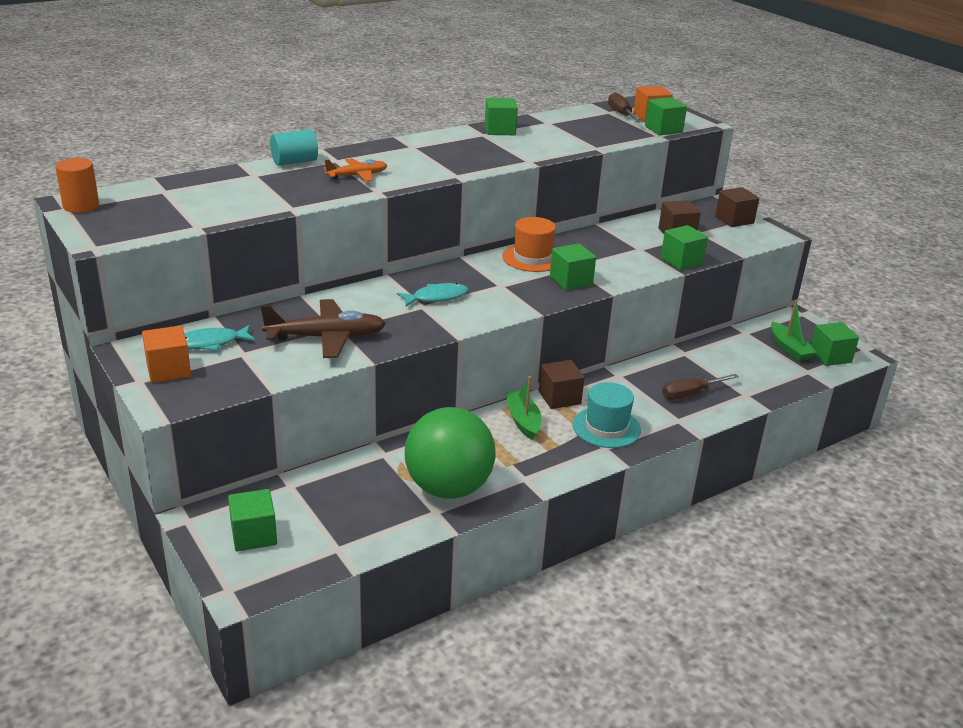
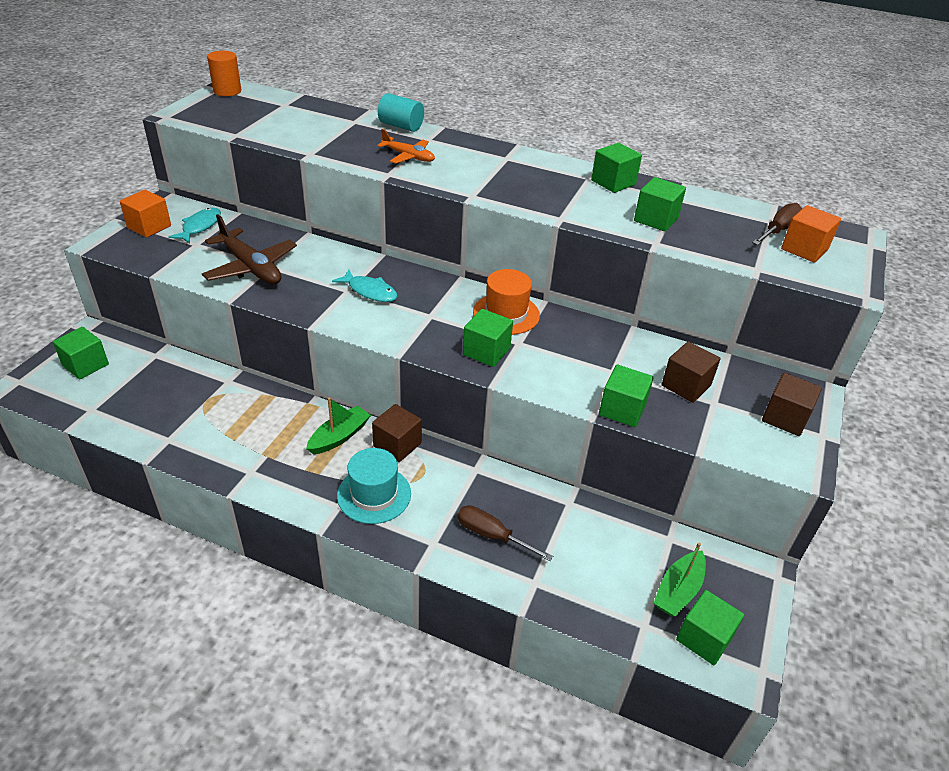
camera: 55 degrees right, 10 degrees up
turquoise fish [184,325,255,351] -> turquoise fish turned 75 degrees clockwise [168,208,221,243]
green ball [405,407,496,499] -> none
green cube [645,97,687,135] -> green cube moved to [634,177,686,232]

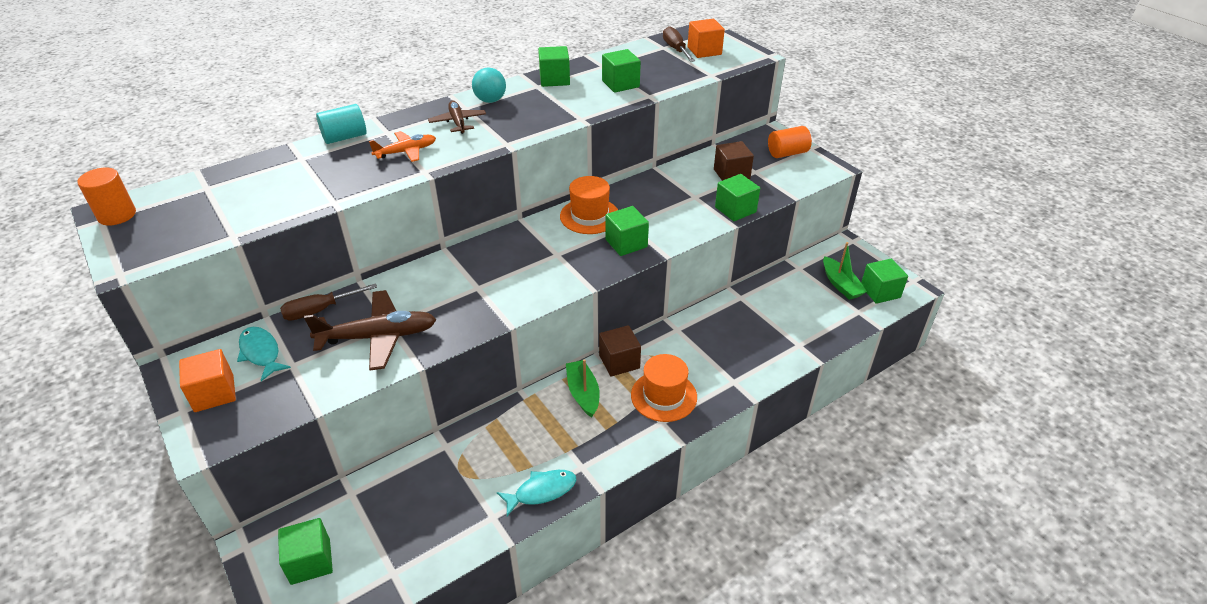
camera: 55 degrees left, 0 degrees up
turquoise fish [332,270,397,302] -> turquoise fish moved to [497,470,577,516]
turquoise hat [337,448,411,524] -> orange hat [631,354,697,422]
brown screwdriver [458,505,553,561] -> brown screwdriver moved to [280,283,377,321]
brown cube [762,373,822,436] -> orange cylinder [768,126,812,158]
none -> brown plane [428,100,486,134]
none -> turquoise ball [472,68,506,103]

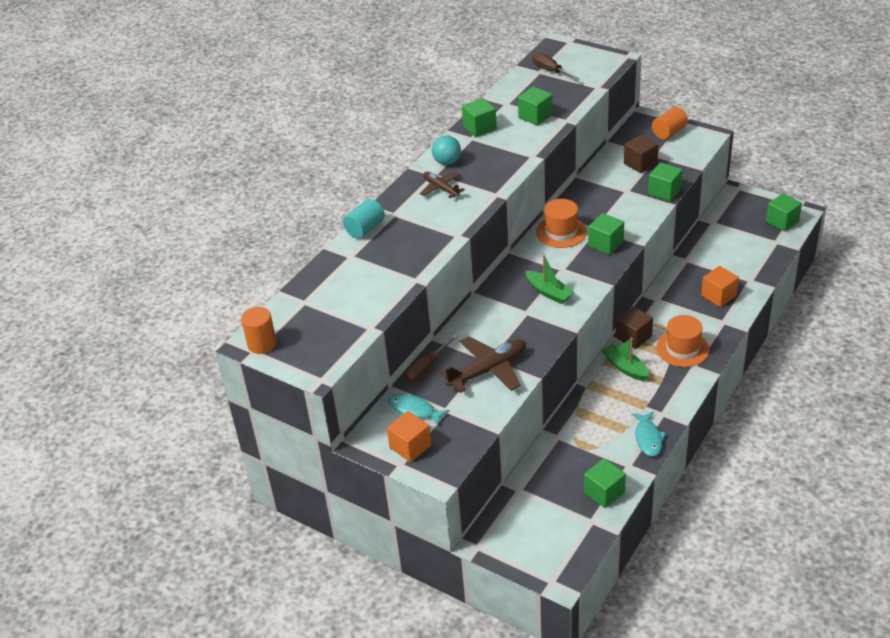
camera: 20 degrees left, 0 degrees up
green cube [278,518,333,585] -> green cube moved to [584,458,626,508]
orange plane [369,131,436,162] -> none
turquoise fish [497,470,577,516] -> turquoise fish turned 135 degrees clockwise [632,411,666,457]
orange cube [688,19,725,58] -> orange cube moved to [701,266,739,307]
green boat [823,242,867,300] -> green boat moved to [526,254,574,304]

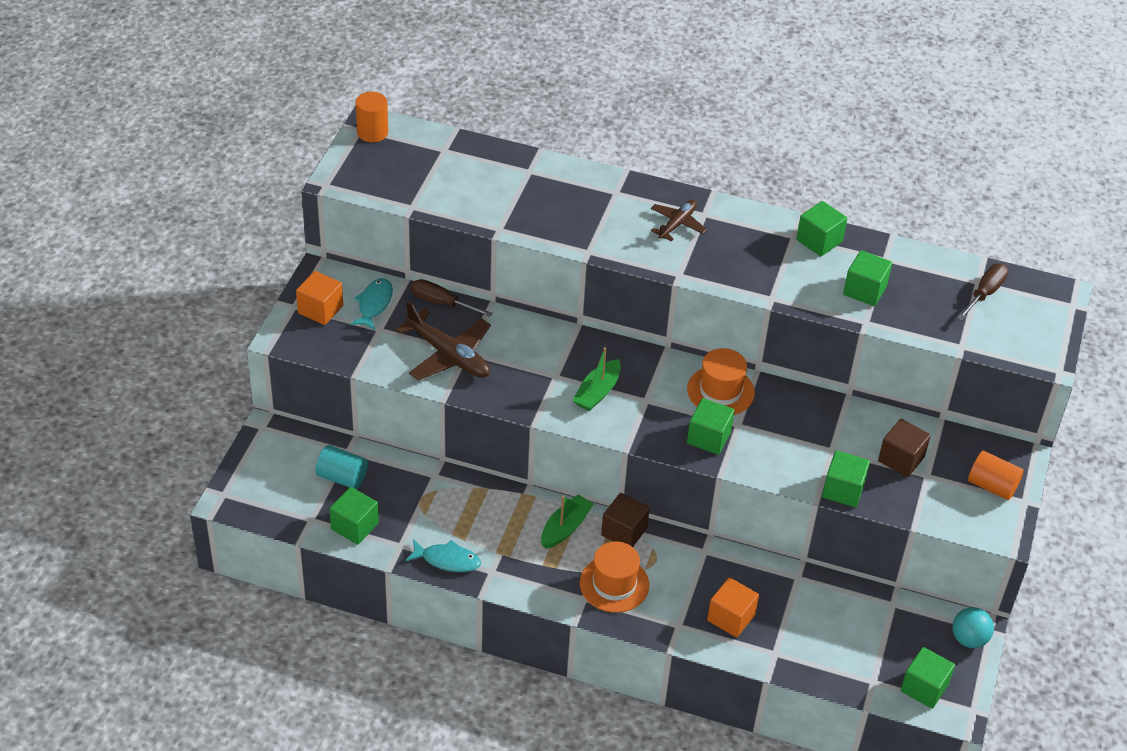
camera: 70 degrees right, 5 degrees up
turquoise cylinder [343,199,385,239] -> turquoise cylinder moved to [315,445,368,489]
turquoise ball [432,135,461,165] -> turquoise ball moved to [953,607,994,648]
turquoise fish [632,411,666,457] -> turquoise fish turned 150 degrees counterclockwise [405,539,481,572]

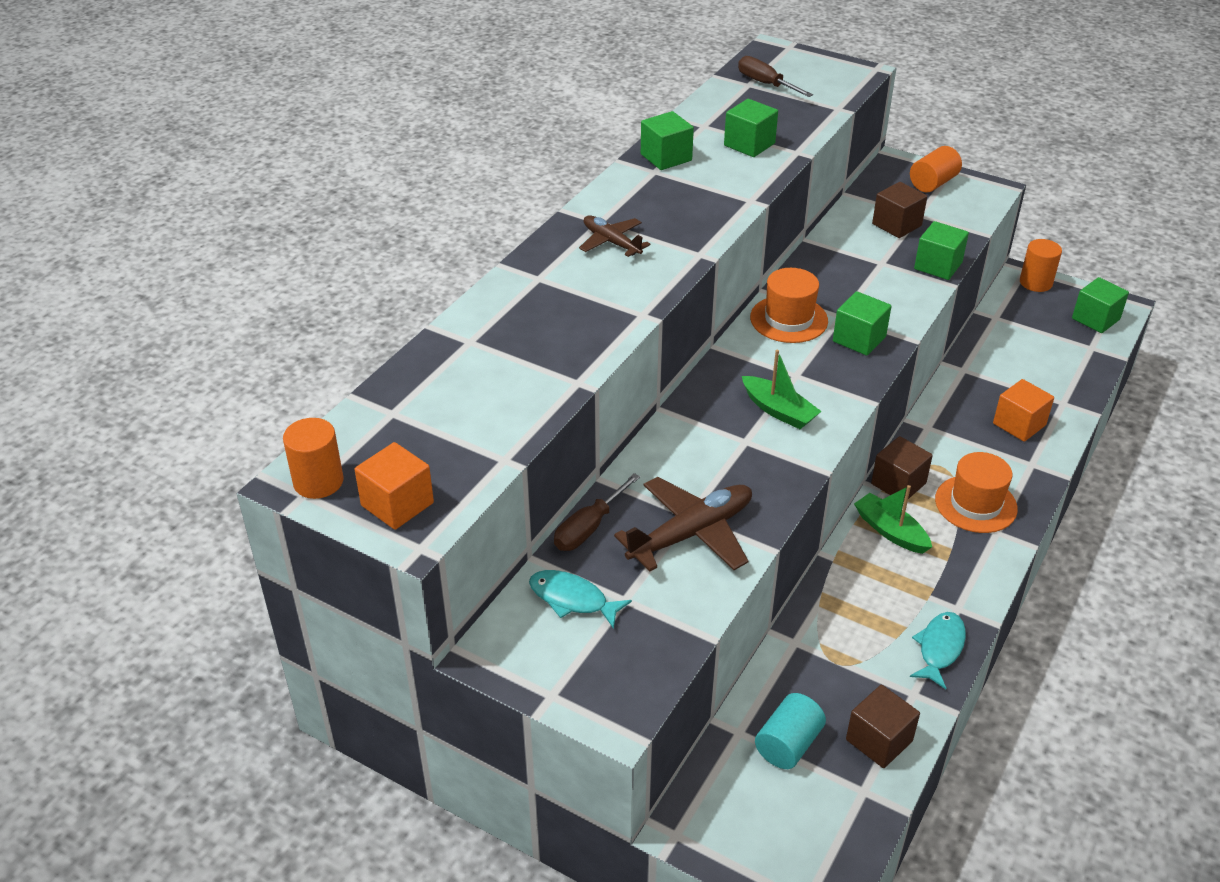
camera: 75 degrees left, 5 degrees down
orange cube [296,271,343,325] -> orange cube moved to [355,442,434,530]
green cube [329,487,379,545] -> brown cube [846,685,920,768]
turquoise ball [953,607,994,648] -> orange cylinder [1020,239,1062,292]

